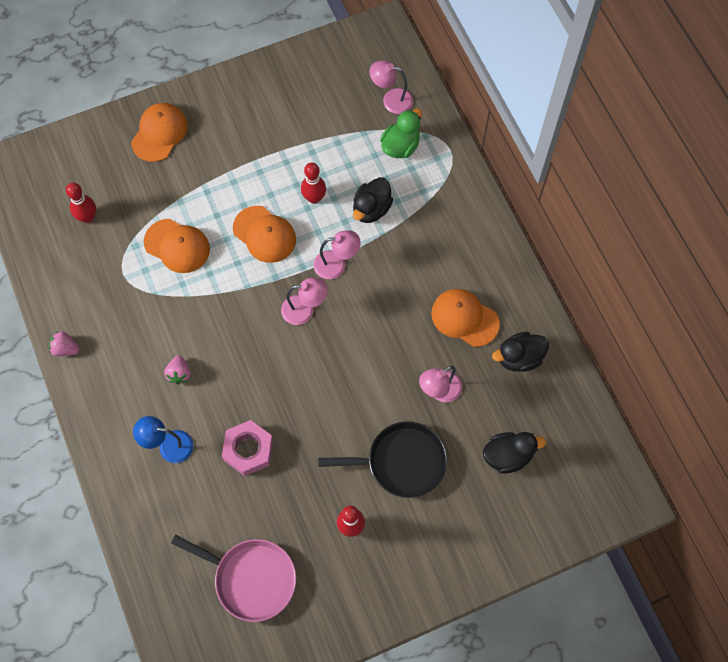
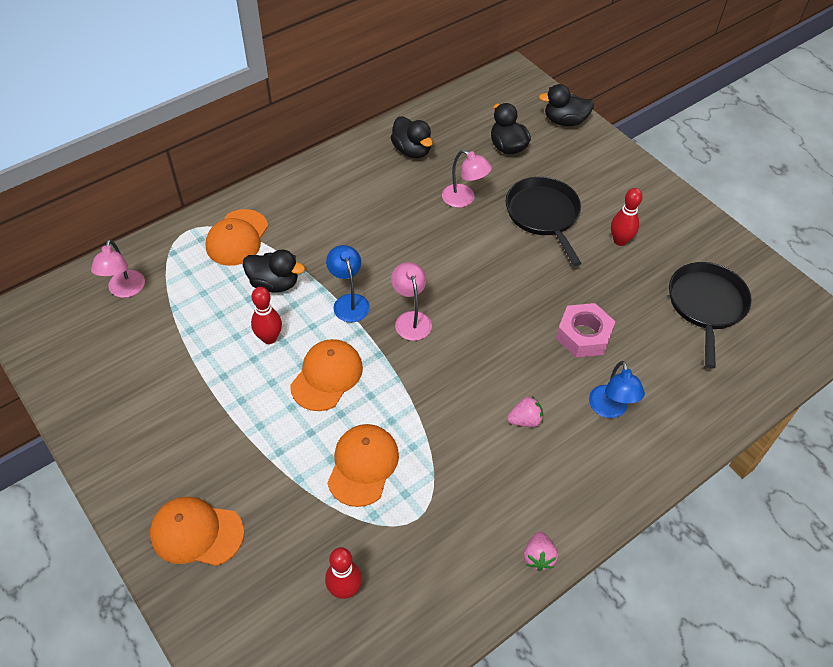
camera: 105 degrees left, 15 degrees down
pink pan [171,535,296,622] -> black pan [669,262,752,368]
pink lamp [313,230,361,279] -> blue lamp [326,245,370,322]
green duck [380,109,422,158] -> none
orange cap [431,289,500,347] -> orange cap moved to [206,209,268,266]
none -> black duck [539,84,594,126]

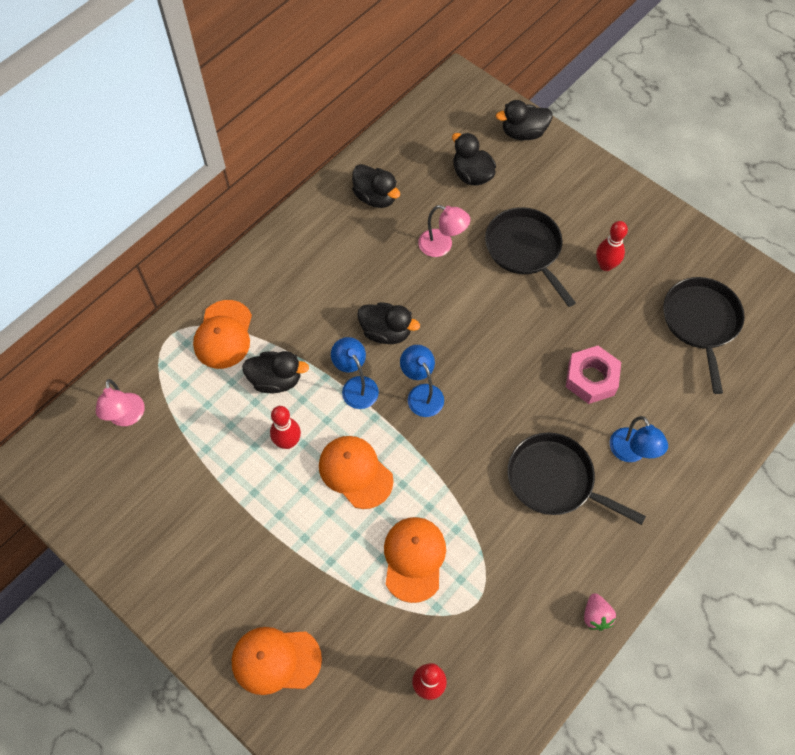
camera: 10 degrees left, 10 degrees up
orange cap [290,339,363,411] -> orange cap turned 60 degrees counterclockwise [319,436,394,509]
pink lamp [391,262,432,341] -> blue lamp [400,345,444,417]
pink strawberry [507,396,543,427] -> black pan [507,433,646,525]
none -> black duck [357,302,420,344]

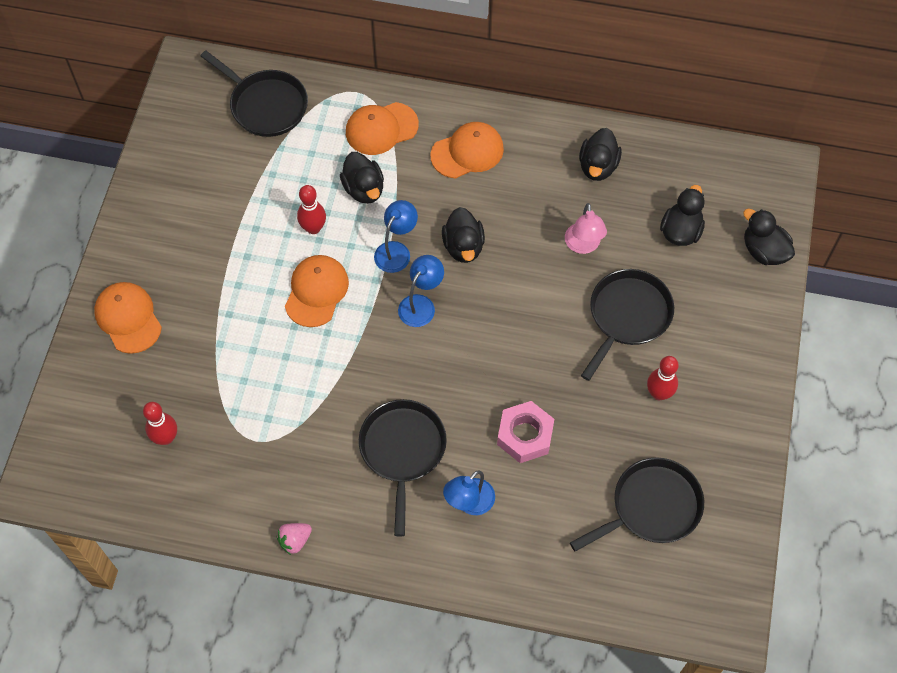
camera: 60 degrees right, 0 degrees up
pink lamp [96,379,145,426] -> black pan [201,51,308,137]
orange cap [384,517,446,603] -> orange cap moved to [430,122,504,179]

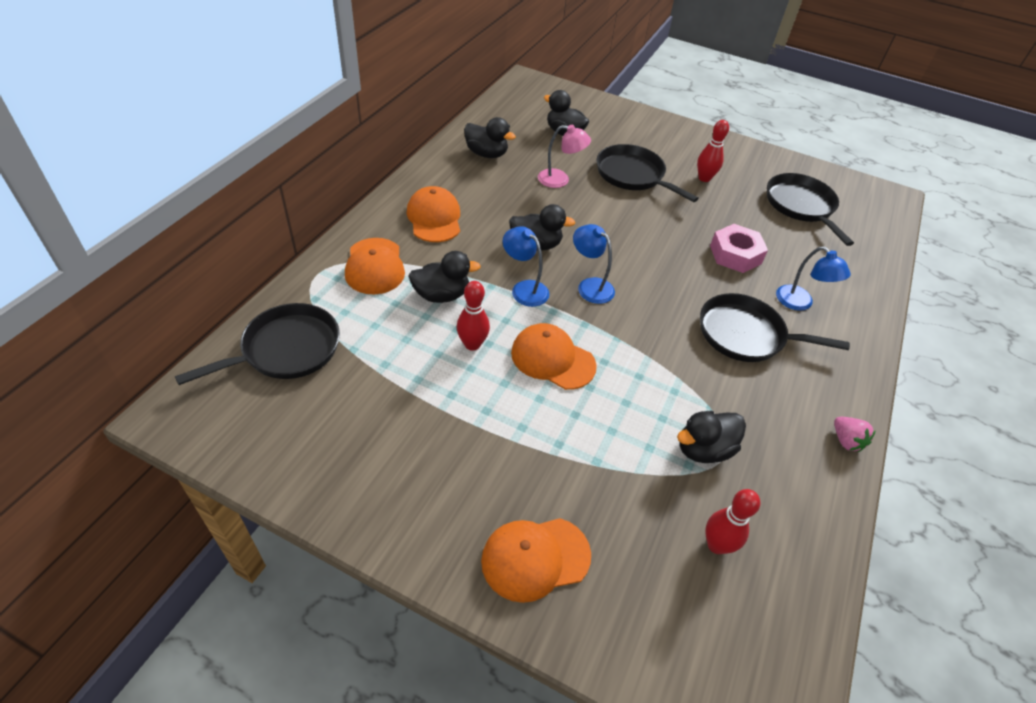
camera: 80 degrees left, 15 degrees down
black duck [743,209,795,265] -> black duck moved to [677,411,746,463]

